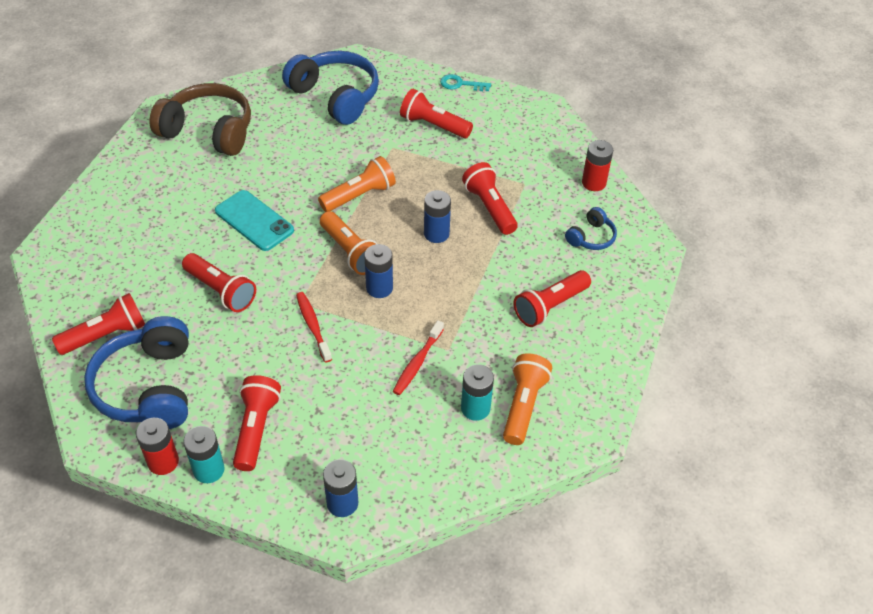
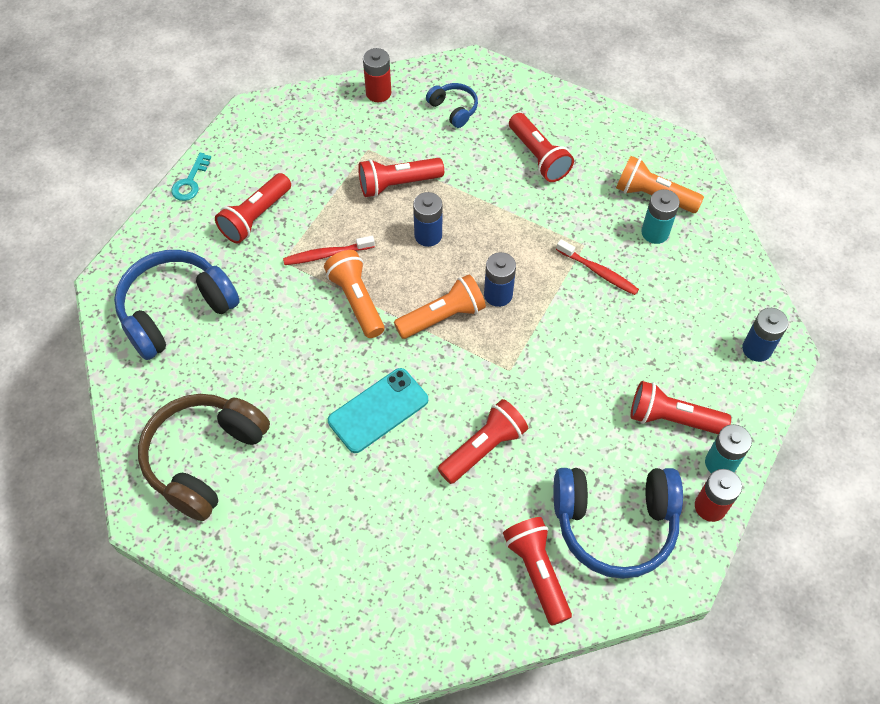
camera: 80 degrees left, 10 degrees up
red toothbrush [296,292,332,363] -> red toothbrush moved to [283,236,375,265]

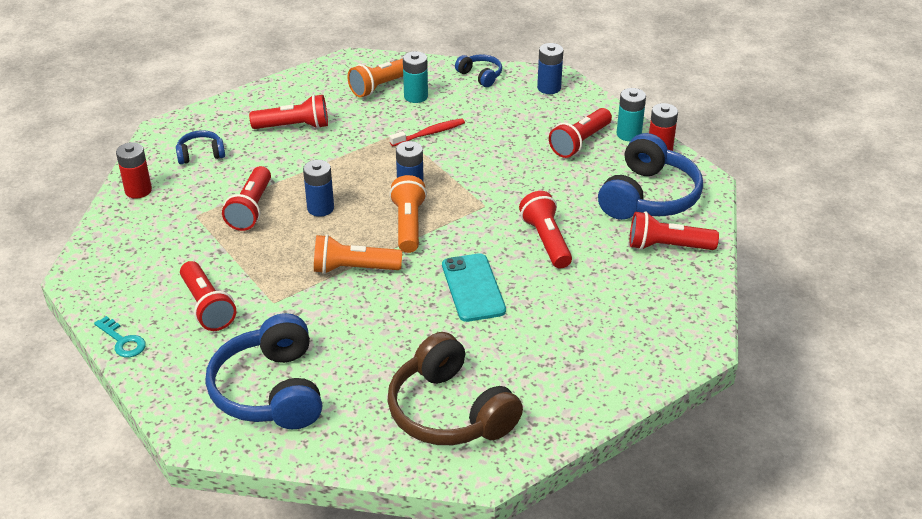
camera: 65 degrees left, 20 degrees down
red toothbrush [283,236,375,265] -> none
none -> blue headphones [455,54,502,87]

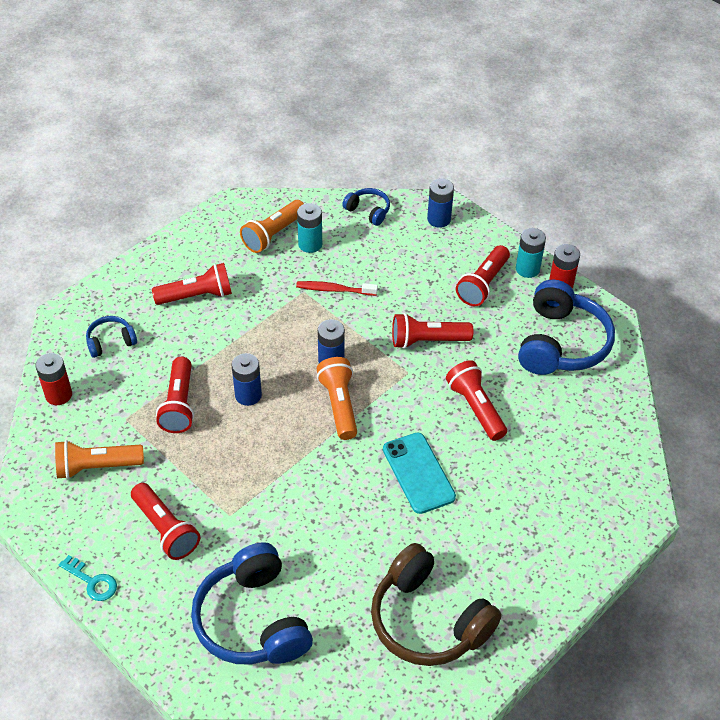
camera: 10 degrees left, 10 degrees up
orange flashlight [314,235,402,274] -> orange flashlight moved to [55,440,144,479]
red toothbrush [389,118,465,146] -> red toothbrush turned 135 degrees counterclockwise [296,281,378,296]
red flashlight [630,211,719,250] -> red flashlight moved to [392,313,473,349]

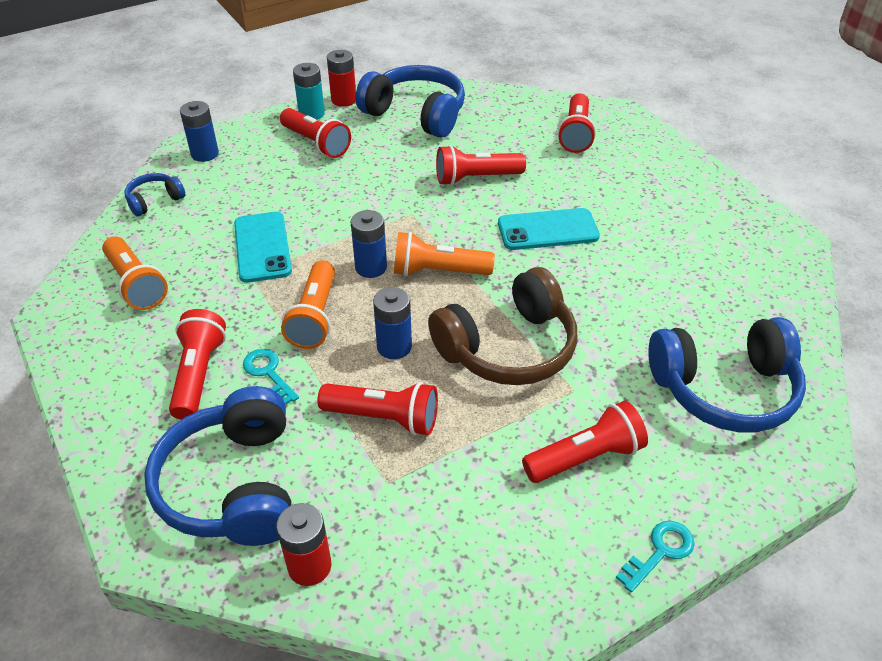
camera: 75 degrees left, 5 degrees down
orange flashlight [55,440,144,479] -> orange flashlight moved to [281,260,335,349]
blue headphones [86,316,137,358] -> blue headphones [144,386,291,546], size x2.07
red toothbrush [296,281,378,296] -> turquoise phone [234,212,292,283]
turquoise battery [297,203,322,253] -> none
brown headphones [371,543,502,666] -> brown headphones moved to [428,267,577,385]
red flashlight [392,313,473,349] -> red flashlight moved to [558,93,596,153]
none -> turquoise key [243,349,299,405]

